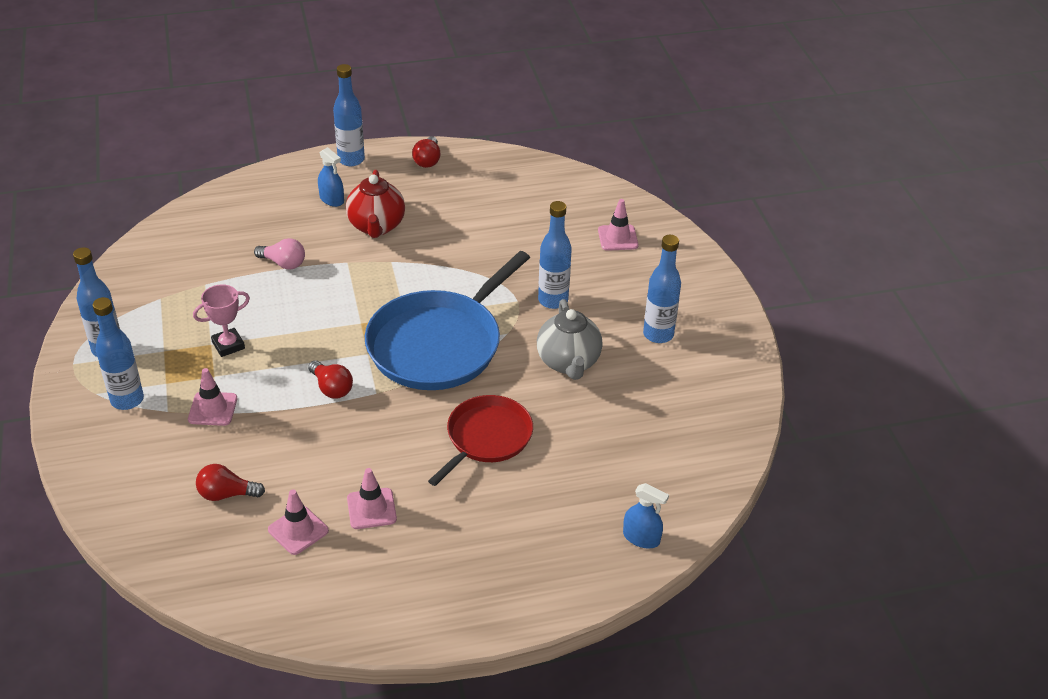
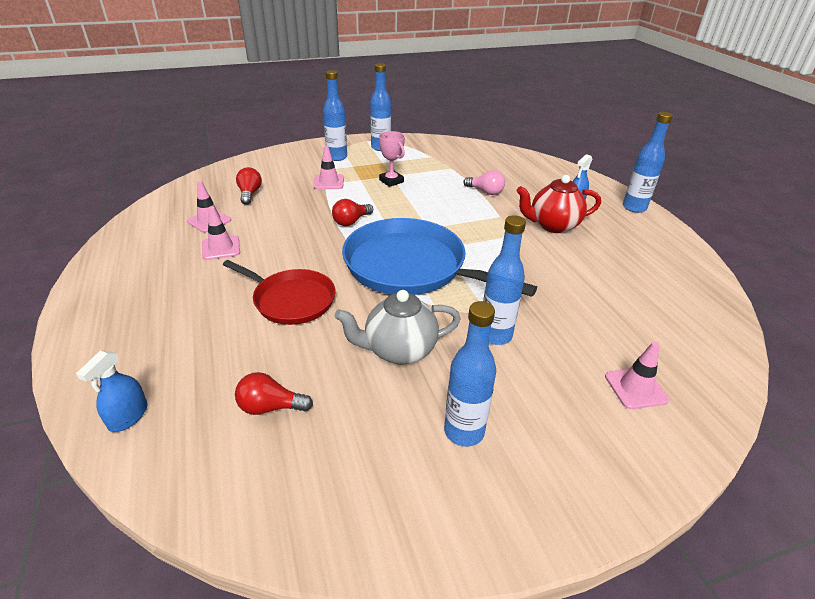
camera: 85 degrees right, 5 degrees down
pink light bulb [254,238,305,269] -> pink light bulb turned 75 degrees counterclockwise [463,170,505,195]
red light bulb [412,136,441,168] -> red light bulb moved to [235,372,313,415]

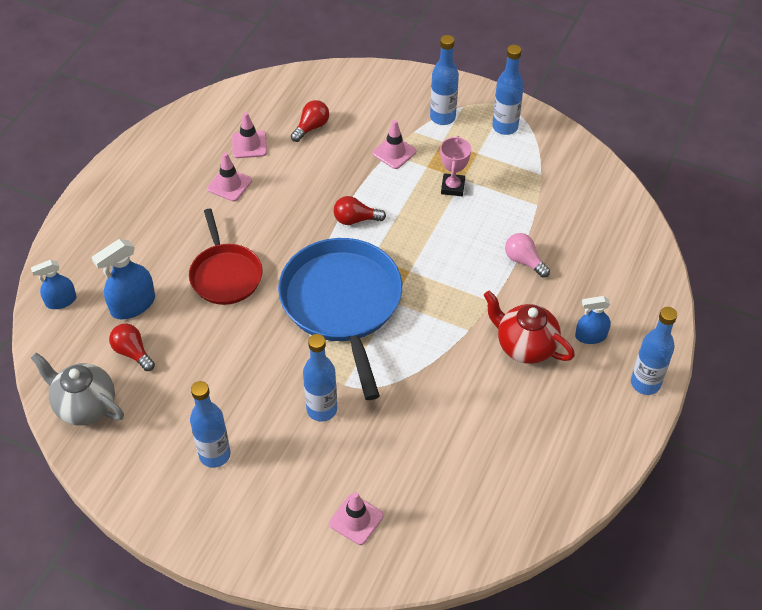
camera: 45 degrees right, 15 degrees up
grey teapot [334,290,461,365] -> grey teapot moved to [31,352,124,426]
pink light bulb [463,170,505,195] -> pink light bulb turned 150 degrees clockwise [505,233,550,278]
none -> blue spray bottle [91,239,155,319]

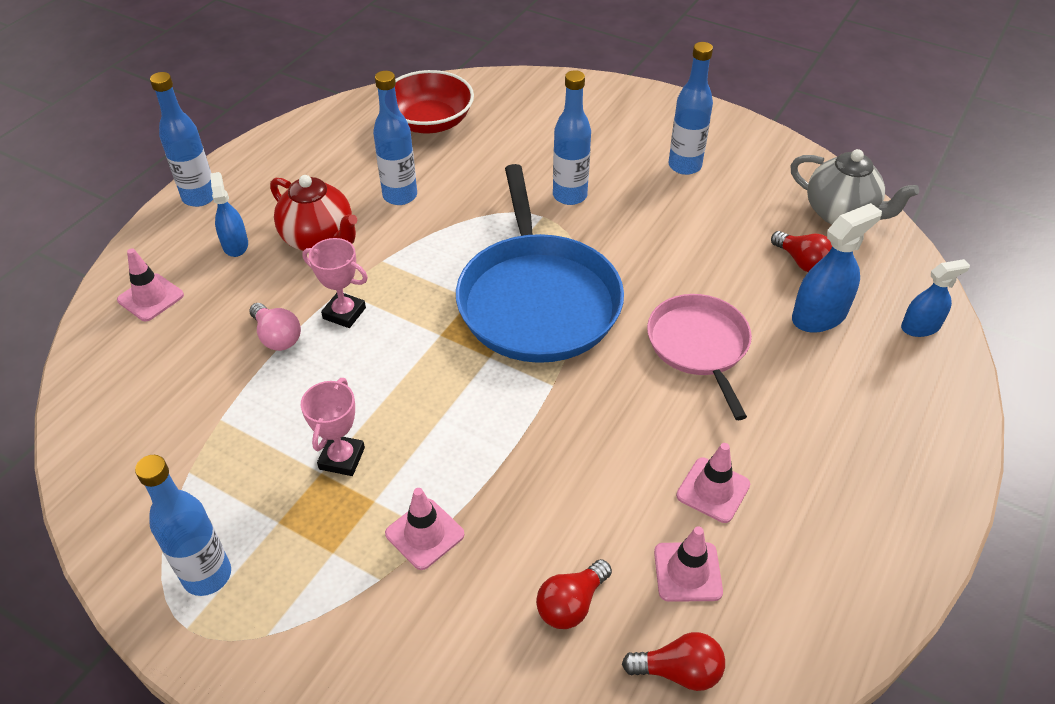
camera: 175 degrees left, 5 degrees down
red pan [189,209,263,305] -> pink pan [647,294,752,420]
pink traffic cone [329,492,383,545] -> pink traffic cone moved to [117,248,184,321]
red light bulb [333,196,386,225] -> red light bulb moved to [622,632,725,691]
blue bottle [430,35,459,125] -> blue bottle moved to [373,71,417,205]
blue spray bottle [575,296,611,344] -> blue spray bottle turned 105 degrees counterclockwise [210,172,248,257]
none -> pink trophy [302,238,368,328]
none -> red bowl [395,70,474,134]

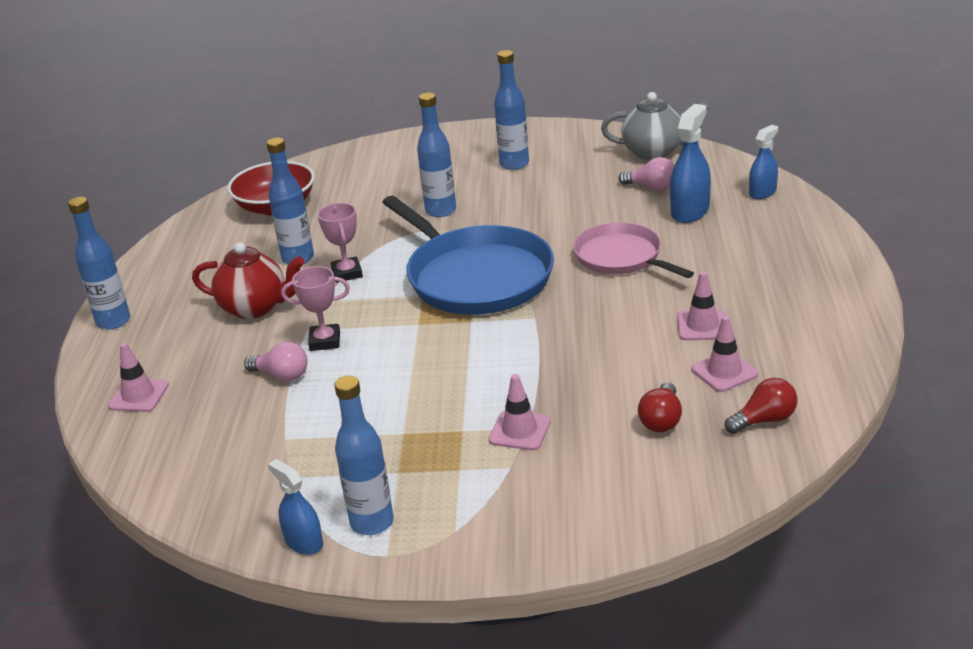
camera: 25 degrees left, 15 degrees down
blue spray bottle [210,172,248,257] -> blue spray bottle moved to [268,459,323,555]
pink trophy [301,378,365,476] -> pink trophy moved to [317,203,363,283]
red light bulb [771,231,832,272] -> pink light bulb [619,157,675,190]

